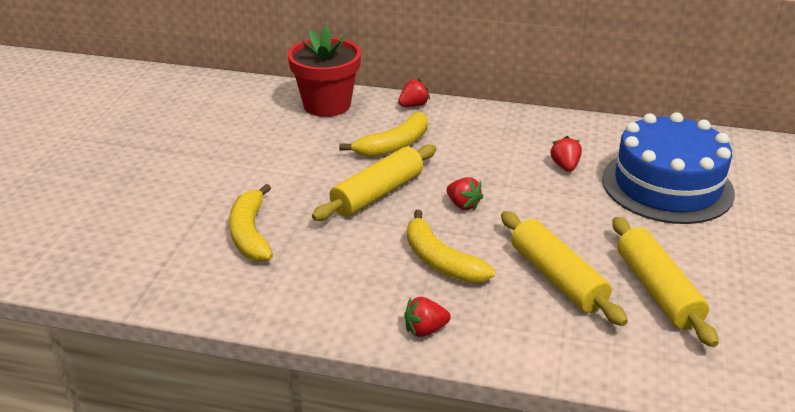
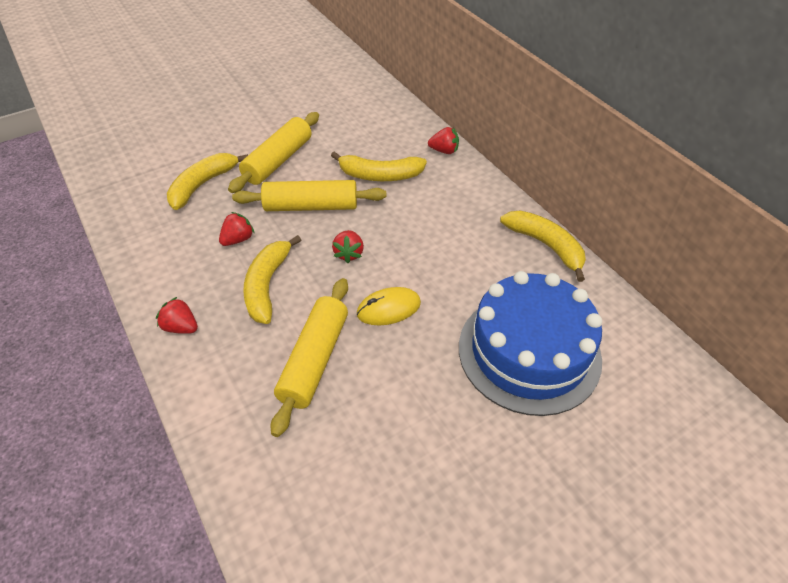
camera: 45 degrees right, 15 degrees up
red flower pot [288,26,361,117] -> none
red strawberry [550,136,582,172] -> red strawberry moved to [219,212,254,246]
yellow rolling pin [612,217,719,347] -> yellow rolling pin moved to [228,112,319,193]
none -> yellow mouse [357,287,421,326]
none -> yellow banana [500,211,586,282]

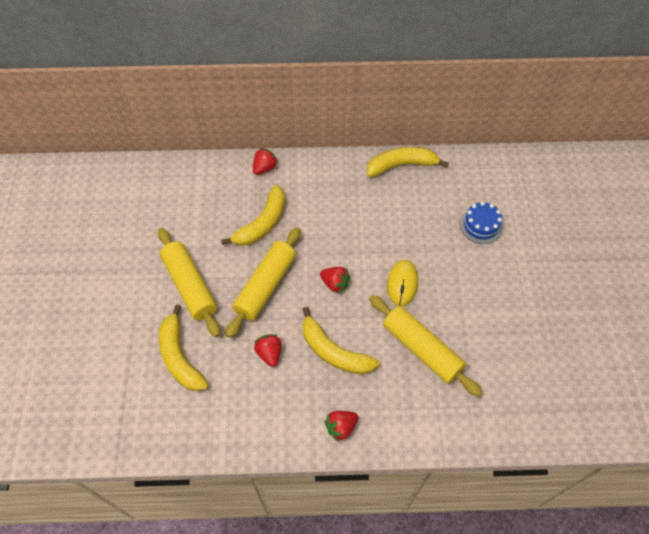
camera: 60 degrees left, 10 degrees up
blue cake [459,271,602,416] -> blue cake [460,202,503,244], size x0.43

